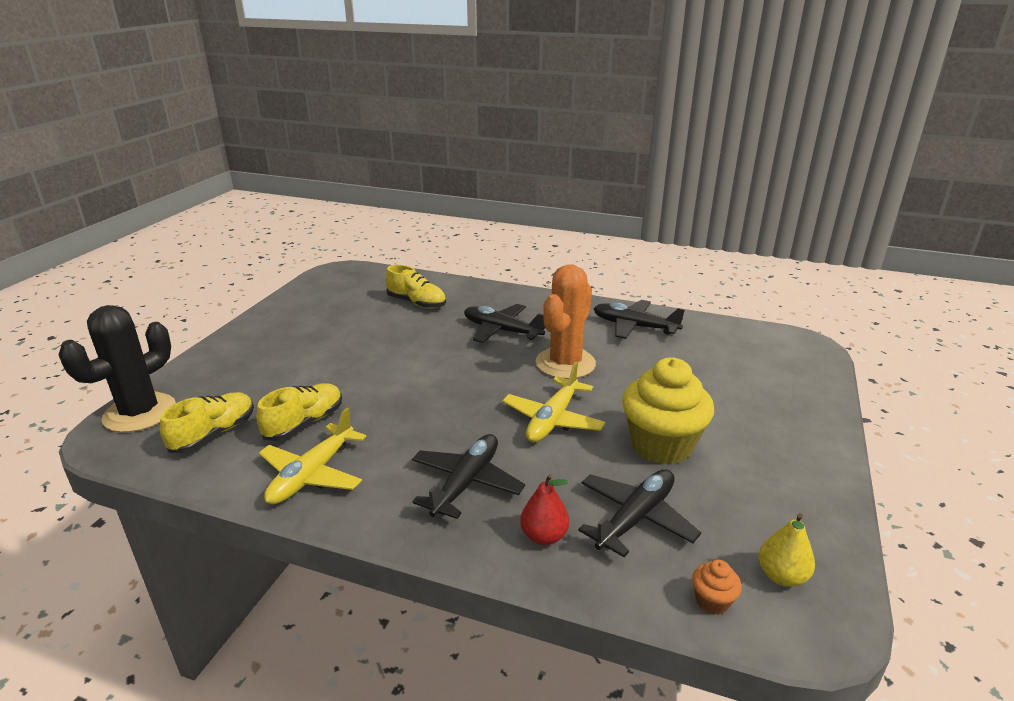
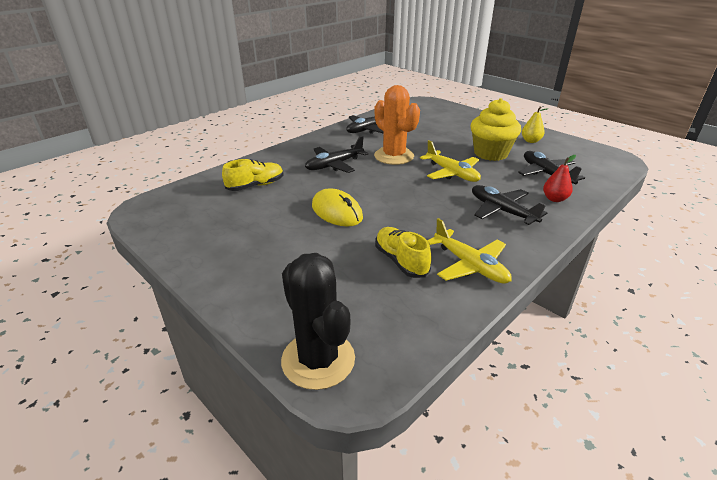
camera: 65 degrees left, 5 degrees up
yellow shoe [160,392,254,453] -> none
orange cupcake [692,560,742,615] -> none
yellow pear [759,513,815,587] -> yellow pear moved to [522,106,549,143]
none -> yellow mouse [312,188,363,226]

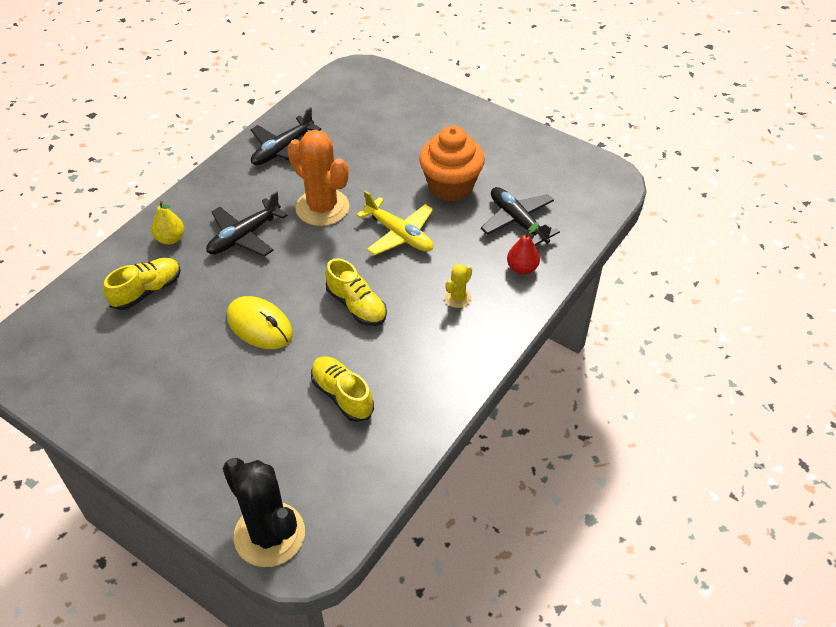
camera: 10 degrees left, 15 degrees up
yellow plane [427,218,512,284] -> none
yellow cupcake [471,98,521,161] -> orange cupcake [419,126,485,202]
black plane [472,185,547,225] -> yellow cactus [445,264,472,308]
yellow pear [522,106,549,143] -> yellow pear moved to [152,201,184,245]
none -> yellow shoe [325,258,387,326]

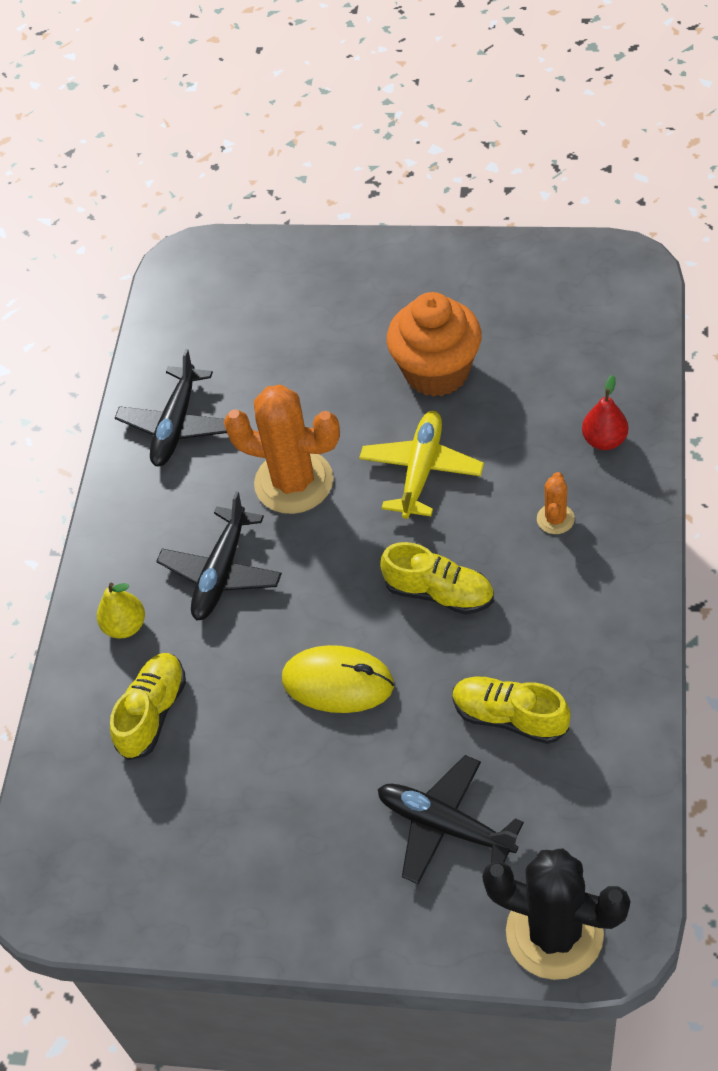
camera: 20 degrees left, 5 degrees up
yellow plane [356,191,433,255] -> yellow plane turned 90 degrees counterclockwise [359,411,484,519]
yellow cactus [445,264,472,308] -> orange cactus [537,472,575,534]
black plane [481,187,560,245] -> black plane moved to [377,755,524,884]

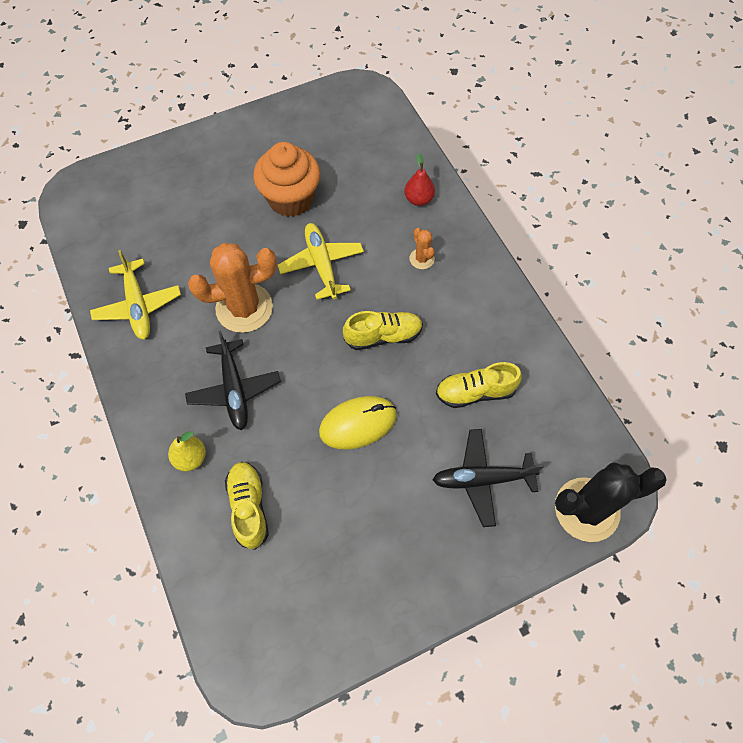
camera: 40 degrees left, 10 degrees up
black plane [115,349,227,466] -> yellow plane [90,250,181,340]

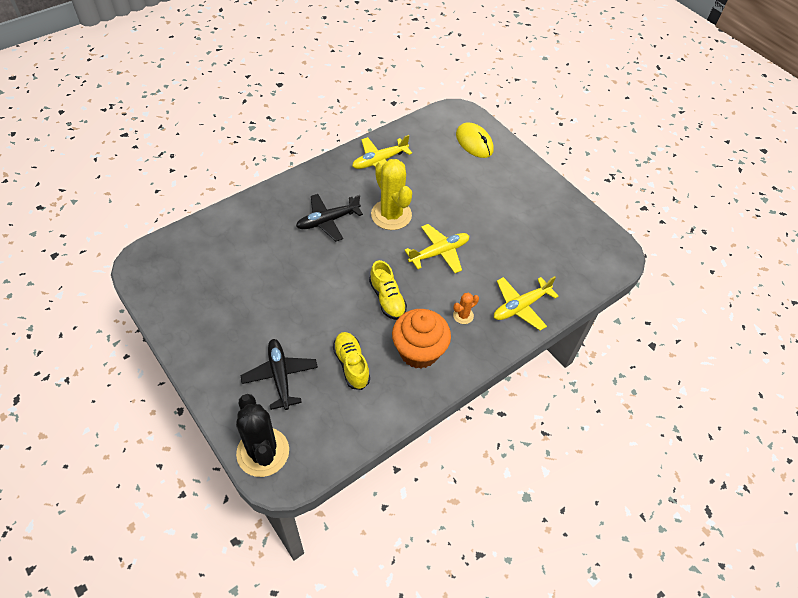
camera: 75 degrees right, 10 degrees down
yellow pear [168,431,206,471] -> none
orange cactus [188,243,277,333] -> yellow cactus [371,159,412,230]
yellow shoe [225,462,269,550] -> none
orange cupcake [254,142,320,217] -> orange cupcake moved to [392,309,451,369]
yellow mouse [319,396,397,450] -> yellow mouse moved to [456,123,494,158]
red pear [404,153,435,206] -> yellow plane [494,276,559,331]

